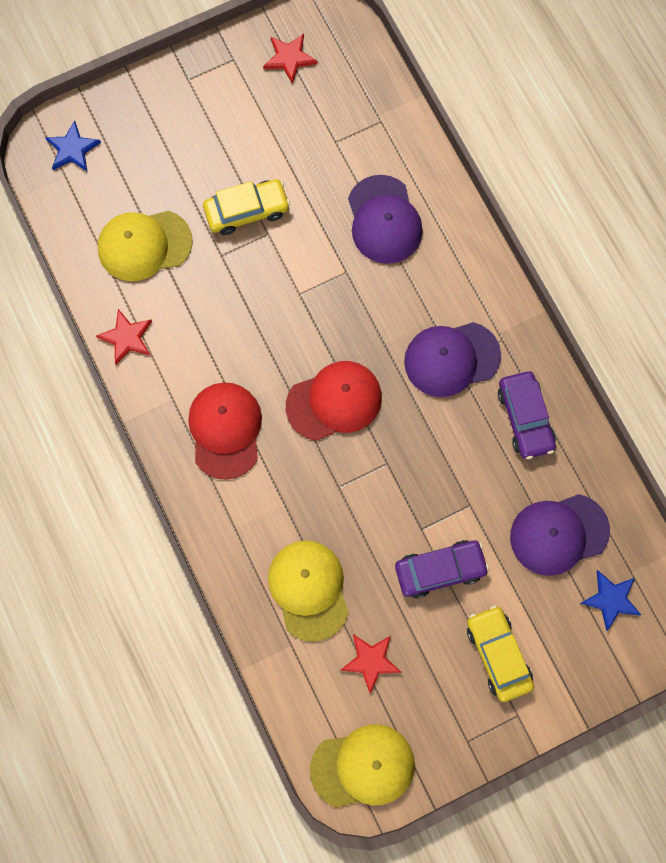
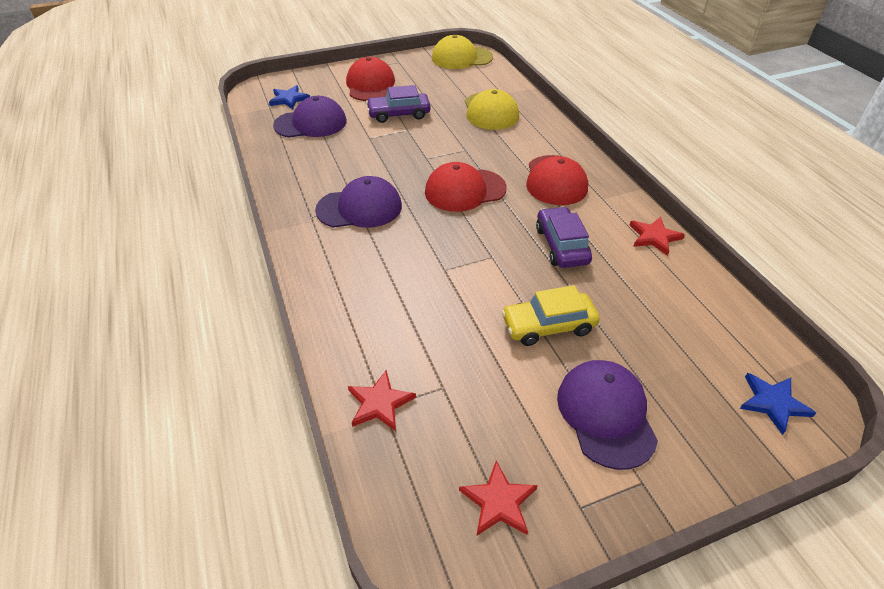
camera: 175 degrees left, 30 degrees down
yellow cap [98,211,193,281] -> none
red star [340,634,402,694] -> red star moved to [348,370,416,431]
purple cap [348,175,423,264] -> purple cap moved to [557,360,658,470]
yellow car [467,605,534,702] -> red cap [346,57,395,101]
purple car [498,371,556,459] -> purple car moved to [536,207,592,268]

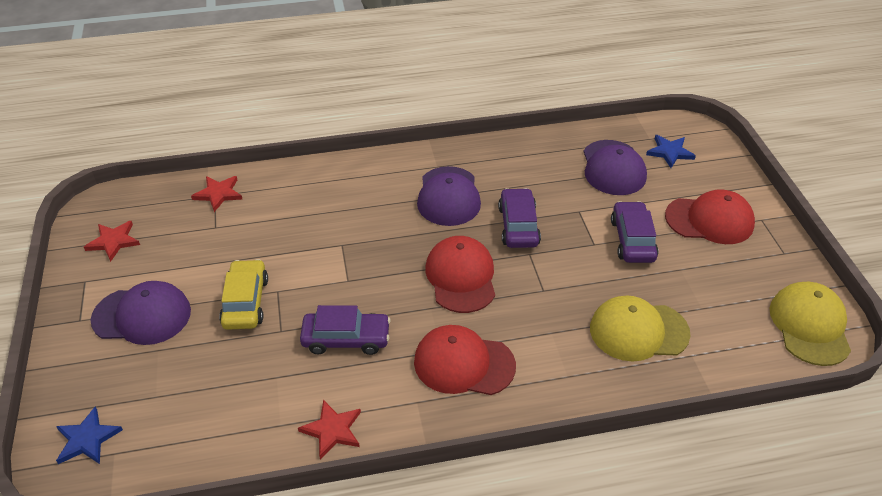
camera: 100 degrees right, 0 degrees up
none -> purple car [498,188,541,248]

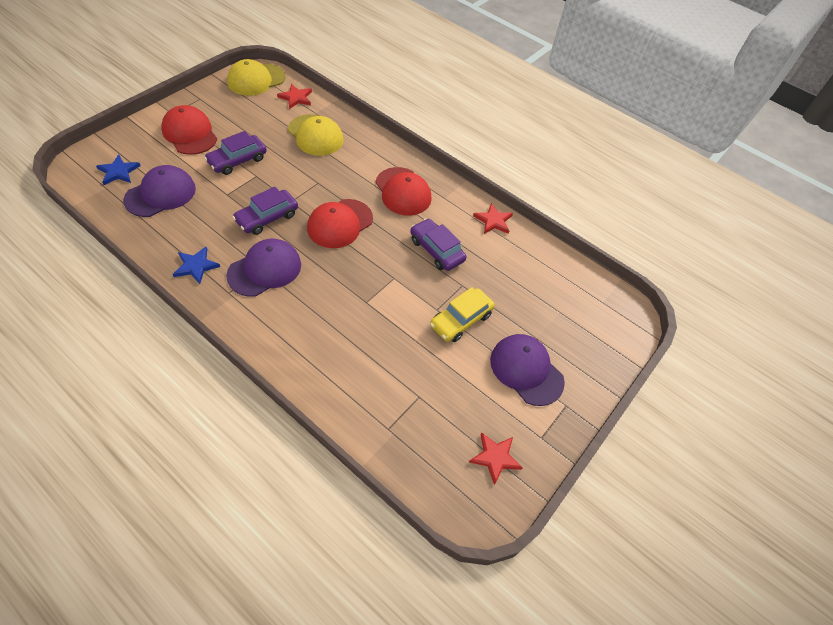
camera: 135 degrees left, 10 degrees up
blue star [56,407,123,464] -> blue star moved to [173,247,220,284]
red star [191,176,242,212] -> red star moved to [277,84,312,109]

